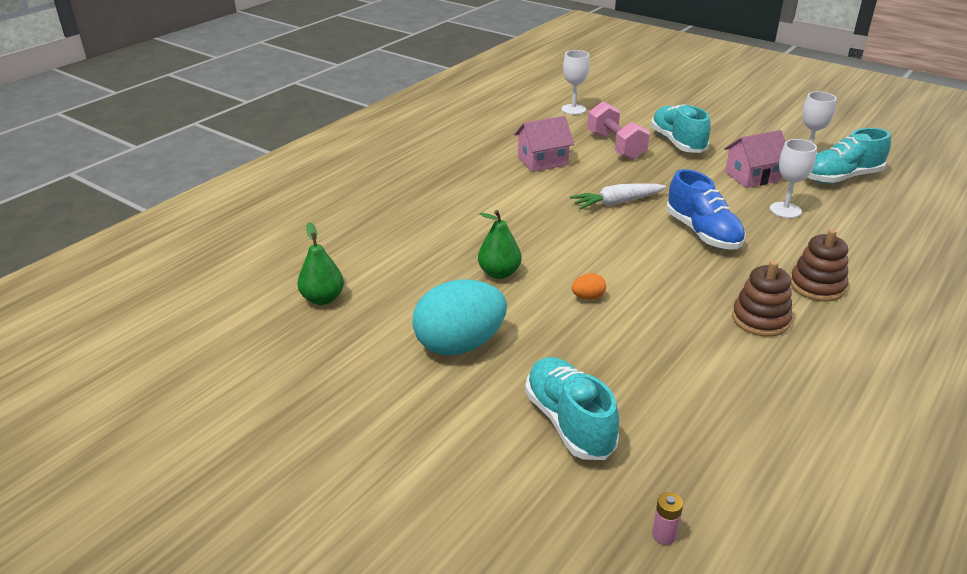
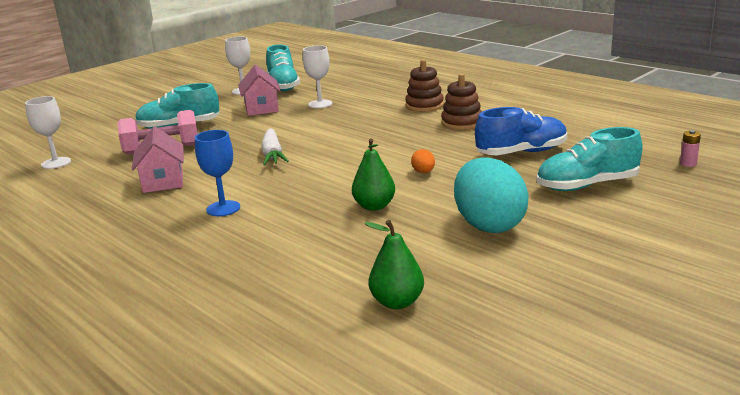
camera: 80 degrees left, 10 degrees down
blue shoe [666,169,746,249] -> blue shoe moved to [475,107,567,155]
none -> blue goblet [195,130,240,216]

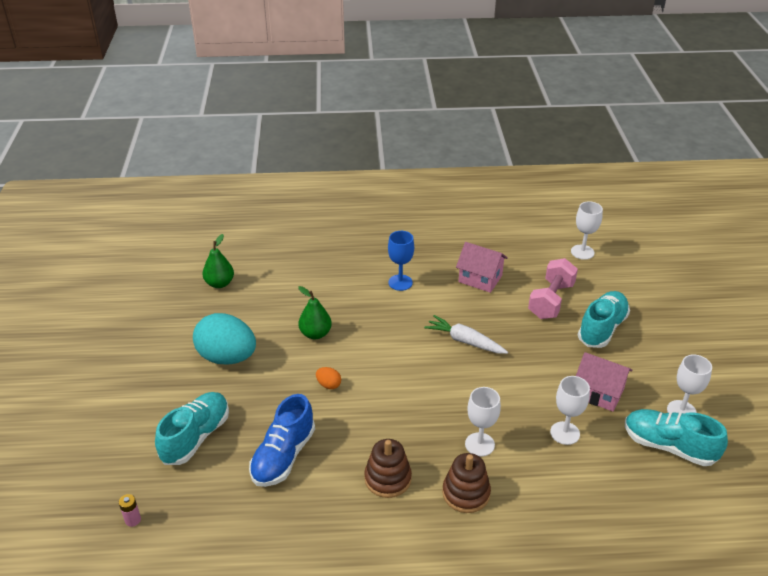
camera: 130 degrees right, 15 degrees up
none -> white goblet [465,387,501,457]

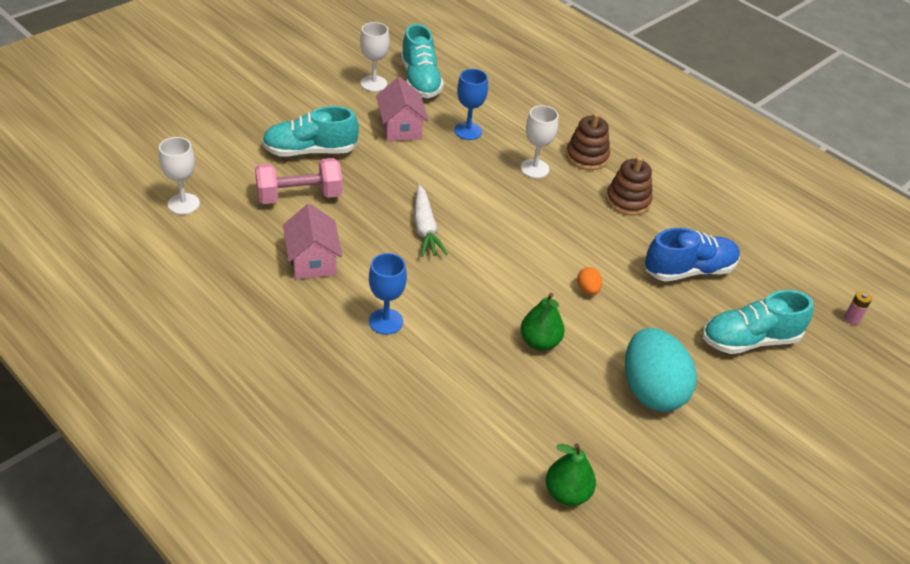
camera: 135 degrees left, 5 degrees up
white goblet [550,376,590,445] -> blue goblet [454,69,488,140]

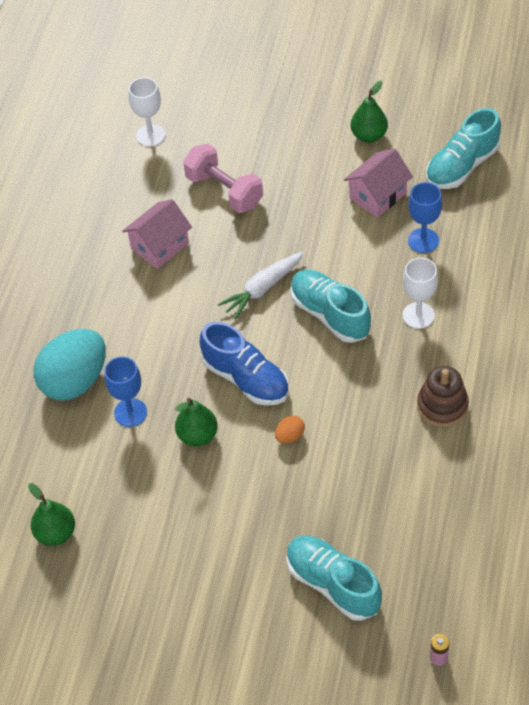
camera: 65 degrees right, 10 degrees up
turquoise shoe [262,106,359,156] -> turquoise shoe moved to [290,270,371,343]
white goblet [360,22,390,92] -> none
blue goblet [369,253,407,335] -> blue goblet moved to [104,356,147,427]
brown stacking toy [566,113,610,170] -> none
turquoise egg [625,328,697,412] -> turquoise egg moved to [34,329,106,400]
blue shoe [645,228,740,282] -> blue shoe moved to [200,322,289,406]
none -> green pear [350,81,388,143]

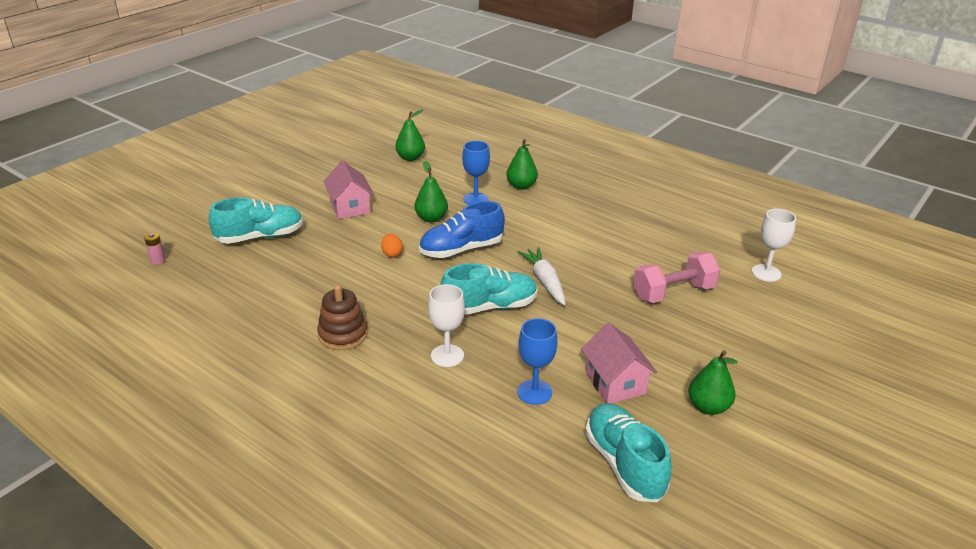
camera: 110 degrees right, 20 degrees down
turquoise egg [34,329,106,400] -> green pear [506,139,538,190]
pink house [122,199,192,269] -> pink house moved to [323,161,374,219]

